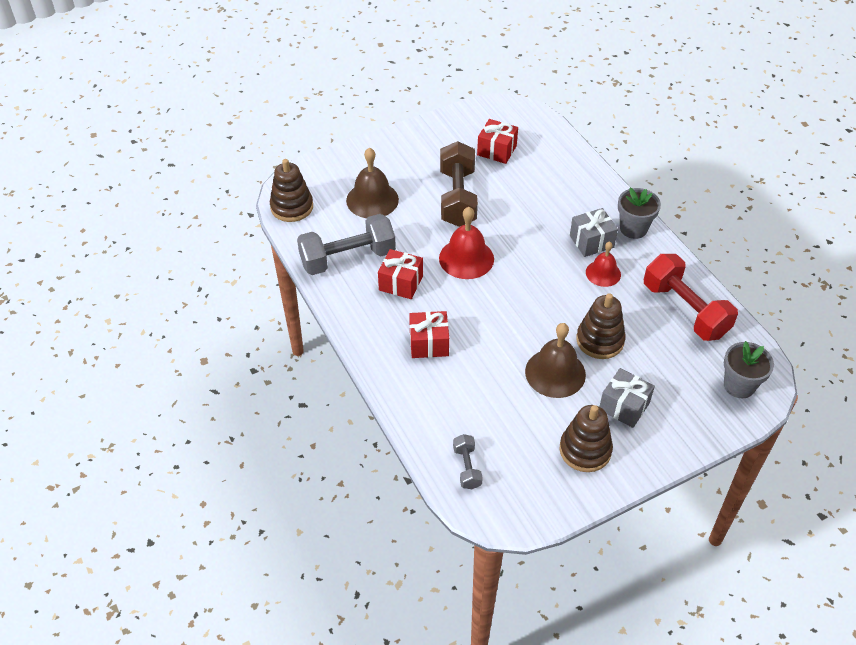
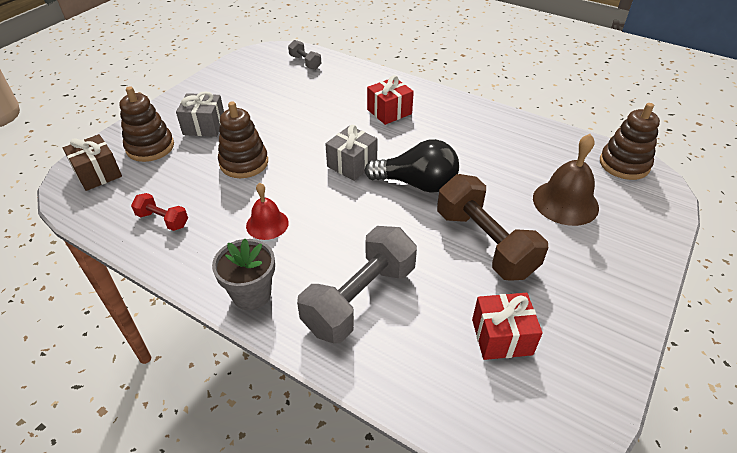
camera: 150 degrees right, 5 degrees down
grey dumbbell [297,214,396,275] -> grey dumbbell moved to [297,226,417,344]
red gift [378,249,423,299] -> none
red bell [439,207,494,279] -> black light bulb [365,139,459,193]
brown bell [525,323,586,398] -> none
brown stacking toy [559,405,613,472] -> brown stacking toy moved to [119,86,174,162]
grey gift [570,208,618,257] -> grey gift moved to [326,125,378,181]
red dumbbell [644,254,738,341] -> red dumbbell [131,193,188,231], size x0.49
grey flower pot [724,341,774,398] -> brown gift [63,134,122,191]

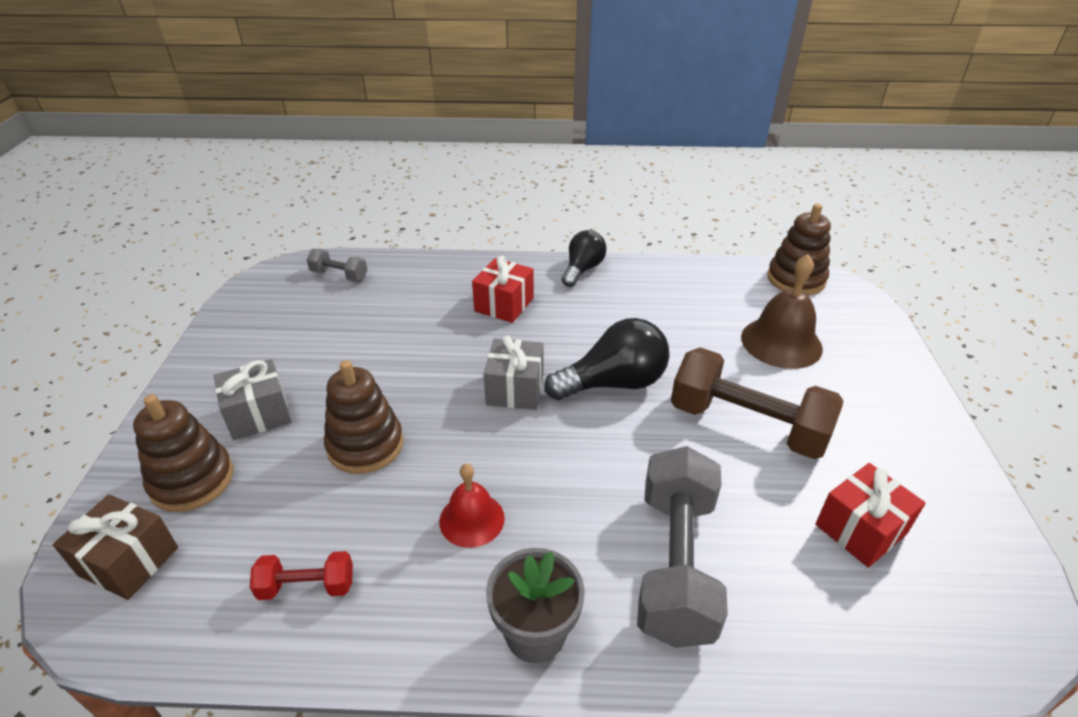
camera: 30 degrees left, 5 degrees down
none -> black light bulb [562,230,607,287]

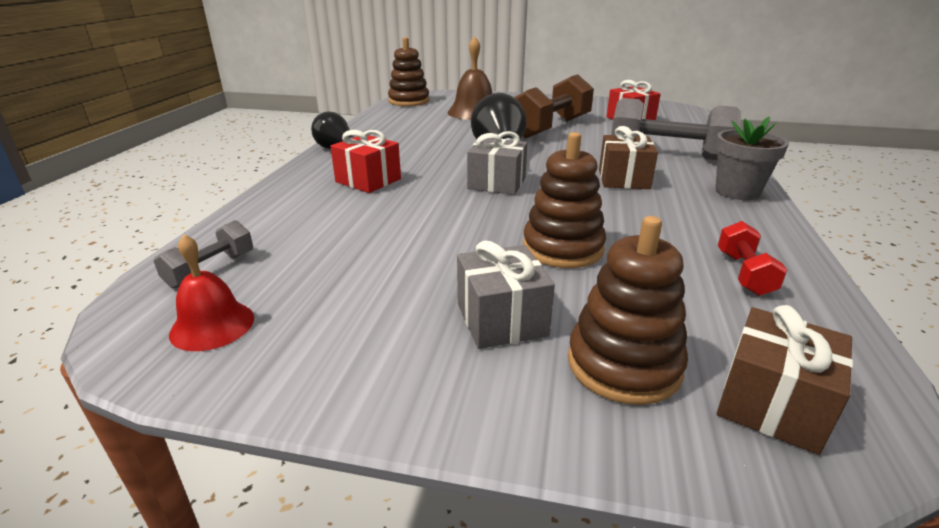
camera: 80 degrees left, 10 degrees down
red bell [439,464,505,548] -> red bell moved to [169,234,254,351]
none -> brown gift [599,126,658,189]

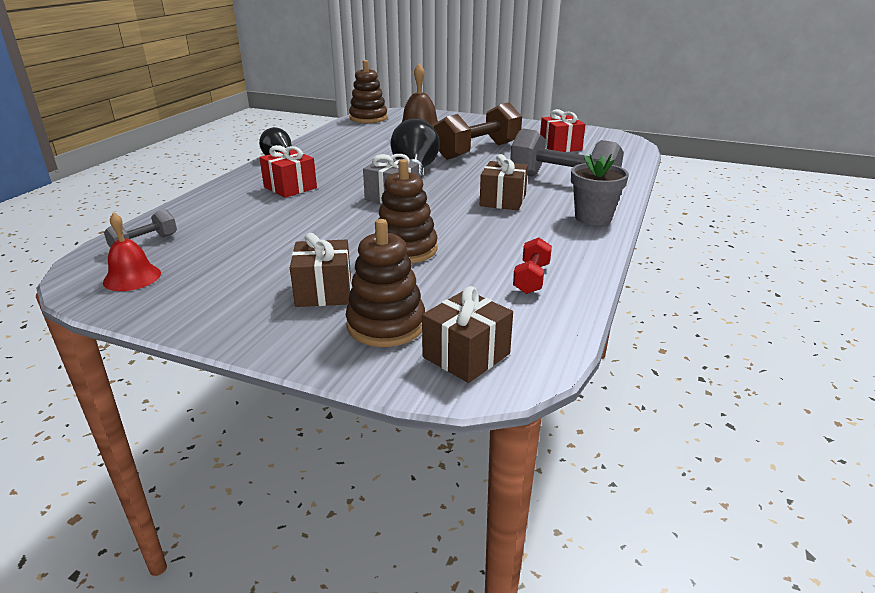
camera: 10 degrees right, 0 degrees up
grey gift [457,240,555,349] -> brown gift [290,233,351,307]

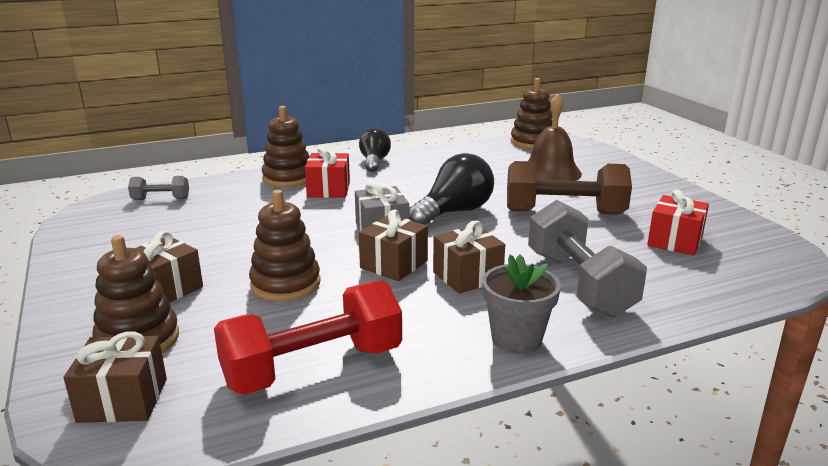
camera: 45 degrees right, 5 degrees down
red bell [103,212,161,291] -> none
red dumbbell [513,238,552,294] -> red dumbbell [214,280,402,395], size x2.06
none -> brown stacking toy [262,106,310,187]
none -> brown gift [359,210,428,281]

